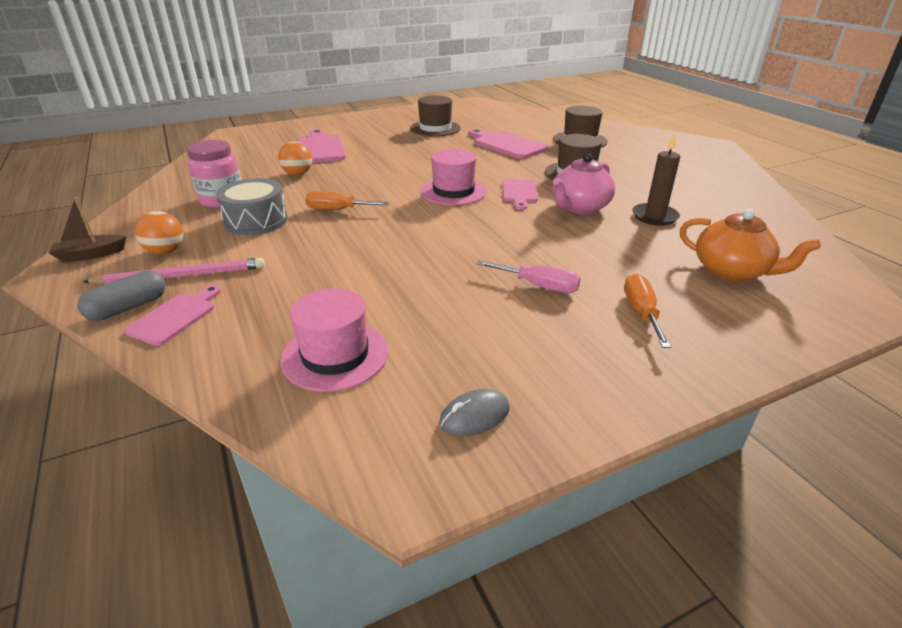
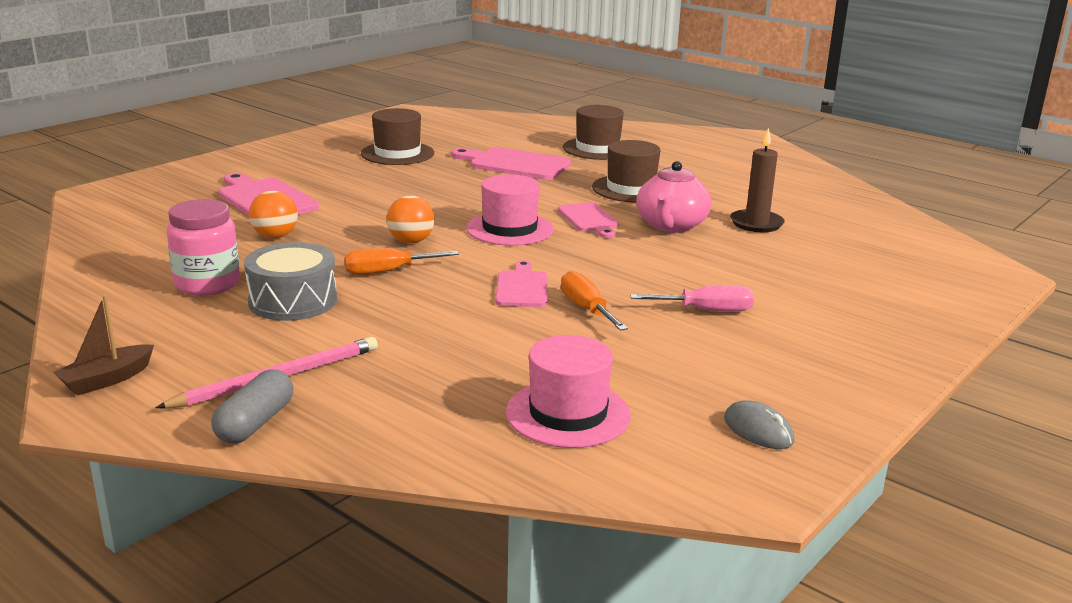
camera: 25 degrees left, 10 degrees down
pink cutting board [125,285,221,346] -> pink cutting board moved to [495,260,548,307]
orange ball [135,211,183,254] -> orange ball moved to [387,196,435,243]
grey mouse [439,389,509,436] -> grey mouse turned 75 degrees counterclockwise [724,400,794,449]
orange screwdriver [624,273,671,348] -> orange screwdriver moved to [561,270,628,331]
orange teapot [680,209,821,281] -> none

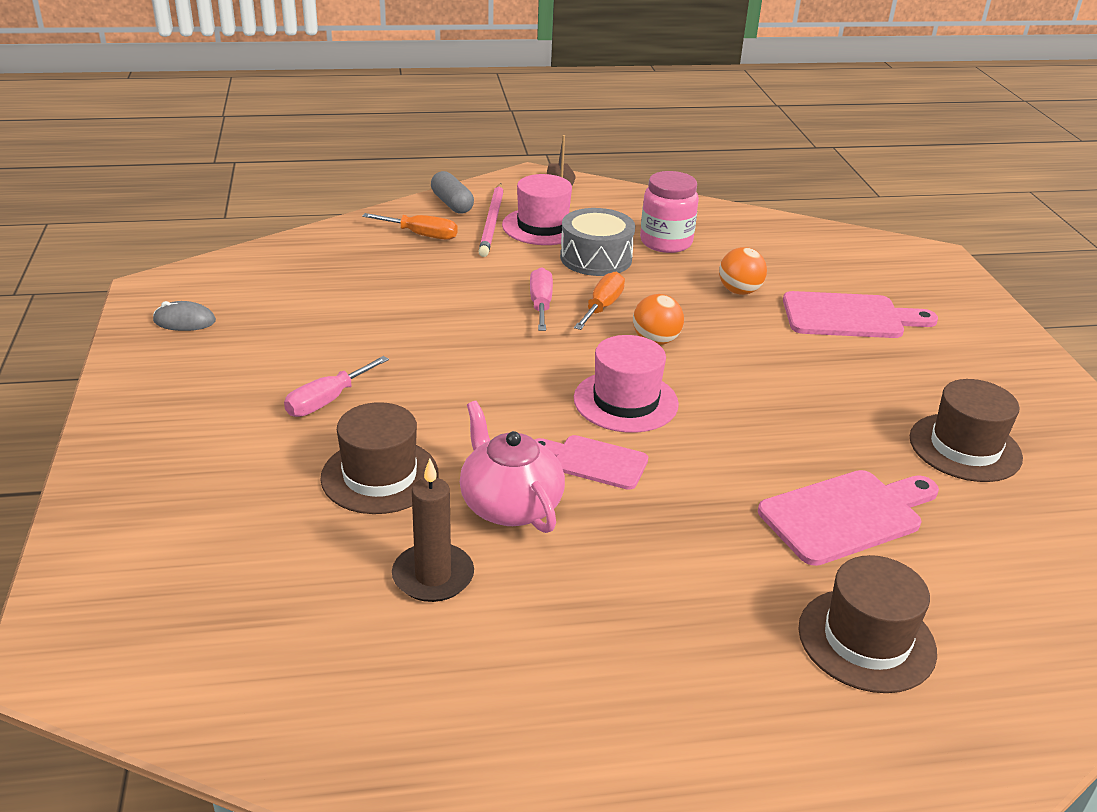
camera: 130 degrees right, 10 degrees up
pink cutting board [495,260,548,307] -> none
pink hat [506,335,631,448] -> pink hat moved to [502,174,572,245]
orange screwdriver [561,270,628,331] -> orange screwdriver moved to [362,213,458,240]
brown hat [592,140,661,202] -> brown hat moved to [320,402,439,514]
none -> pink screwdriver [530,267,553,331]

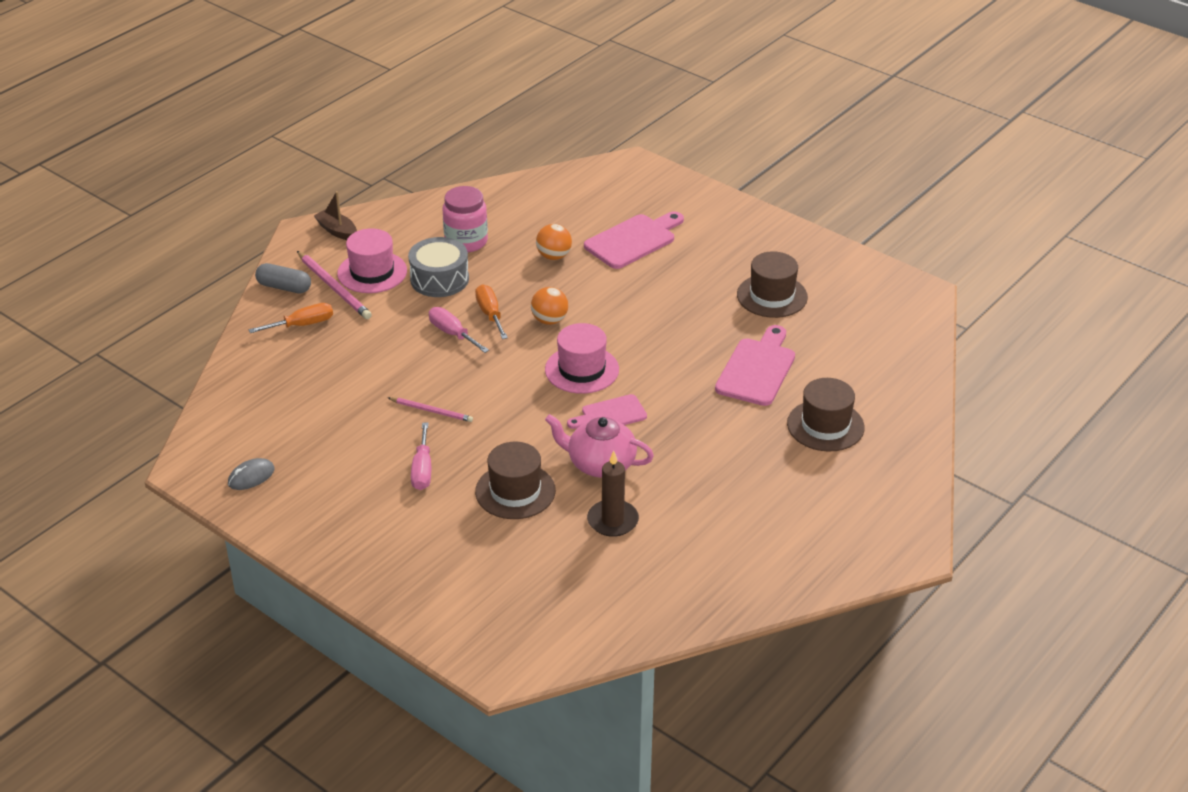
camera: 40 degrees left, 5 degrees up
none -> pink pencil [388,397,473,422]

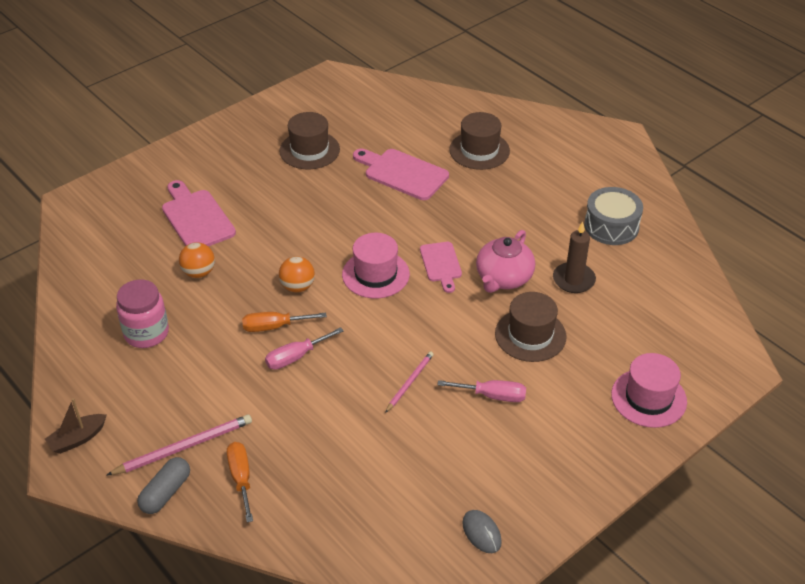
camera: 80 degrees left, 5 degrees up
pink hat [337,228,407,293] -> pink hat moved to [611,353,687,428]
grey drum [408,237,469,297] -> grey drum moved to [584,187,643,245]

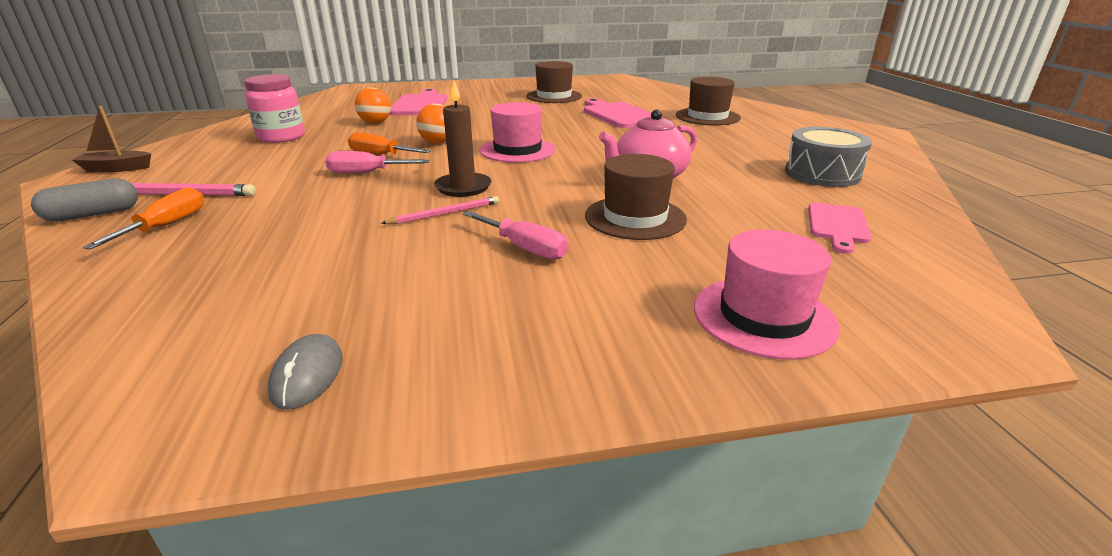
camera: 30 degrees right, 15 degrees down
pink cutting board [420,242,462,293] -> pink cutting board moved to [808,202,871,254]
brown candle [553,222,596,293] -> brown candle moved to [434,81,491,197]

